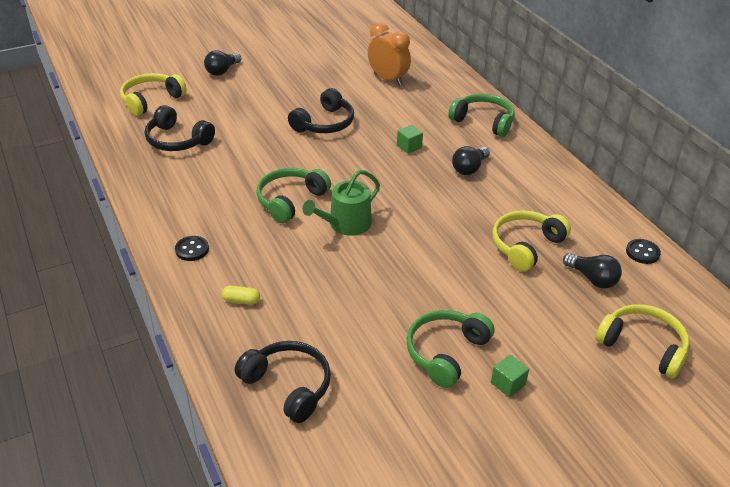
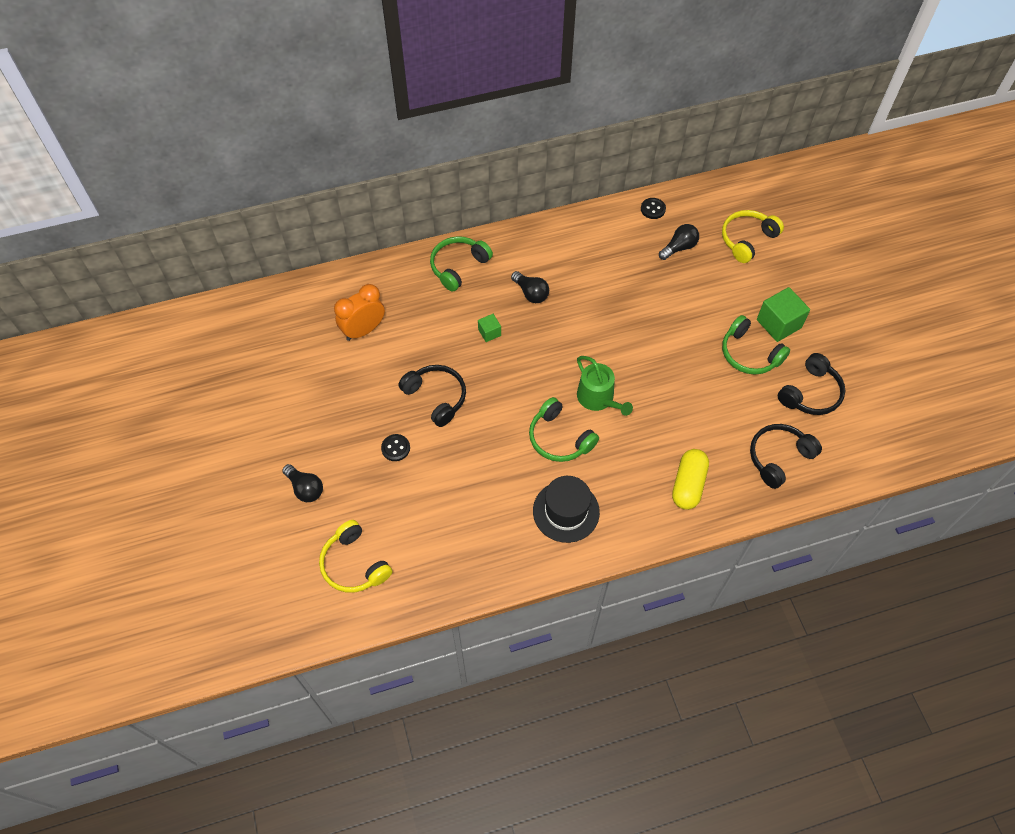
camera: 80 degrees left, 20 degrees up
black headphones [145,105,215,151] -> black headphones moved to [778,353,845,415]
black button [175,236,209,261] -> black button moved to [381,434,410,461]
yellow capsule [222,286,260,305] -> yellow capsule [672,449,709,510], size x2.04
green cube [491,354,529,397] -> green cube [757,287,810,342], size x1.88
yellow headphones [493,210,571,271] -> none
none -> black hat [533,476,600,543]

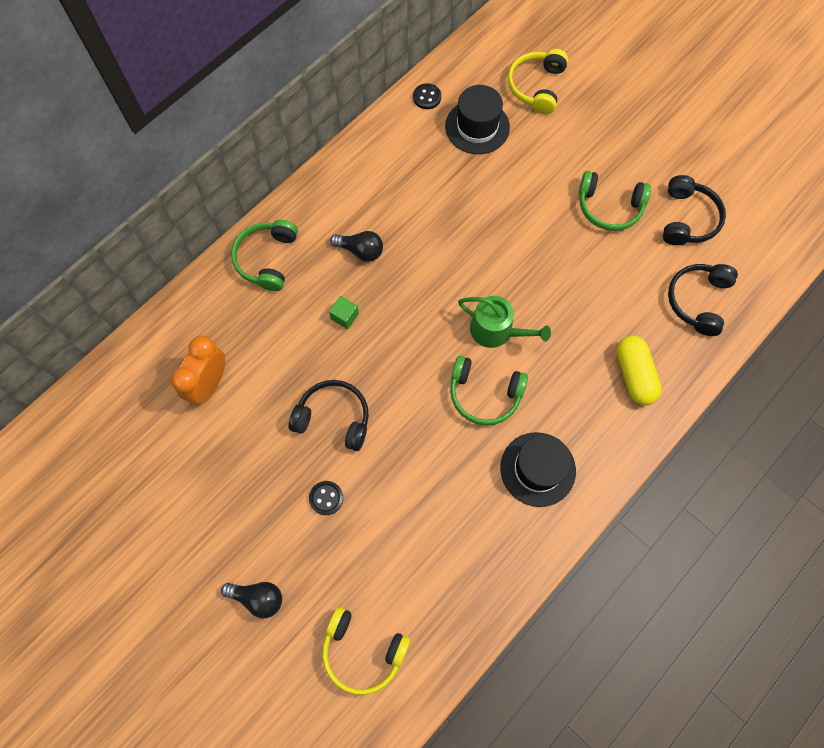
camera: 30 degrees left, 10 degrees up
black light bulb [659,224,699,260] -> black hat [445,85,510,154]
green cube [757,287,810,342] -> none

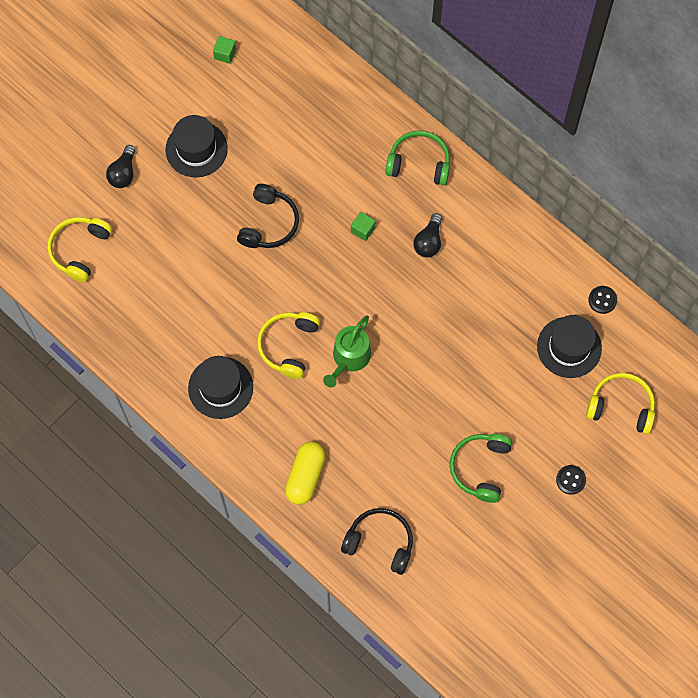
camera: 90 degrees right, 0 degrees up
orange clock [171,336,225,405] -> none
black button [309,481,343,515] -> black button moved to [556,465,586,495]
green headphones [450,356,528,425] -> yellow headphones [257,312,320,379]
yellow capsule [616,336,662,405] -> yellow capsule turned 60 degrees counterclockwise [285,442,326,505]
black headphones [663,175,726,245] -> none
none -> black hat [165,115,228,177]
none -> green cube [213,36,236,64]

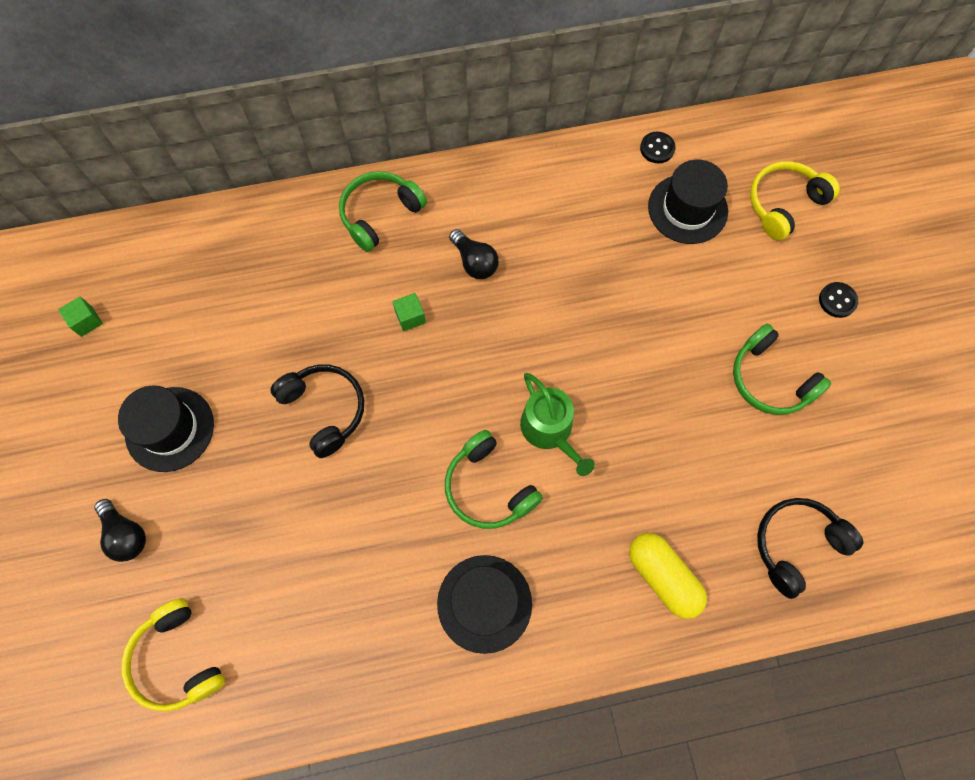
camera: 55 degrees left, 0 degrees up
yellow headphones [257,312,320,379] -> green headphones [445,430,543,529]

